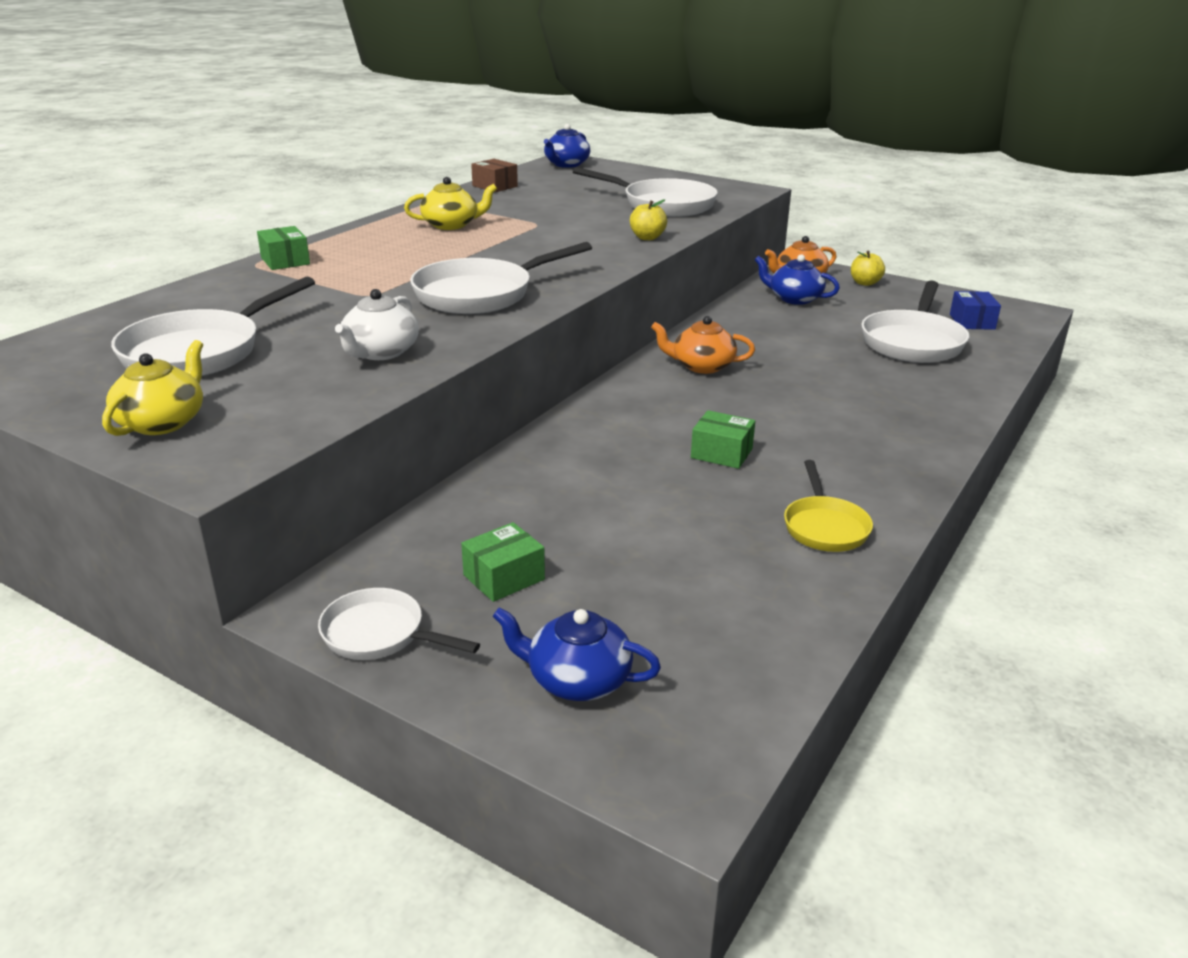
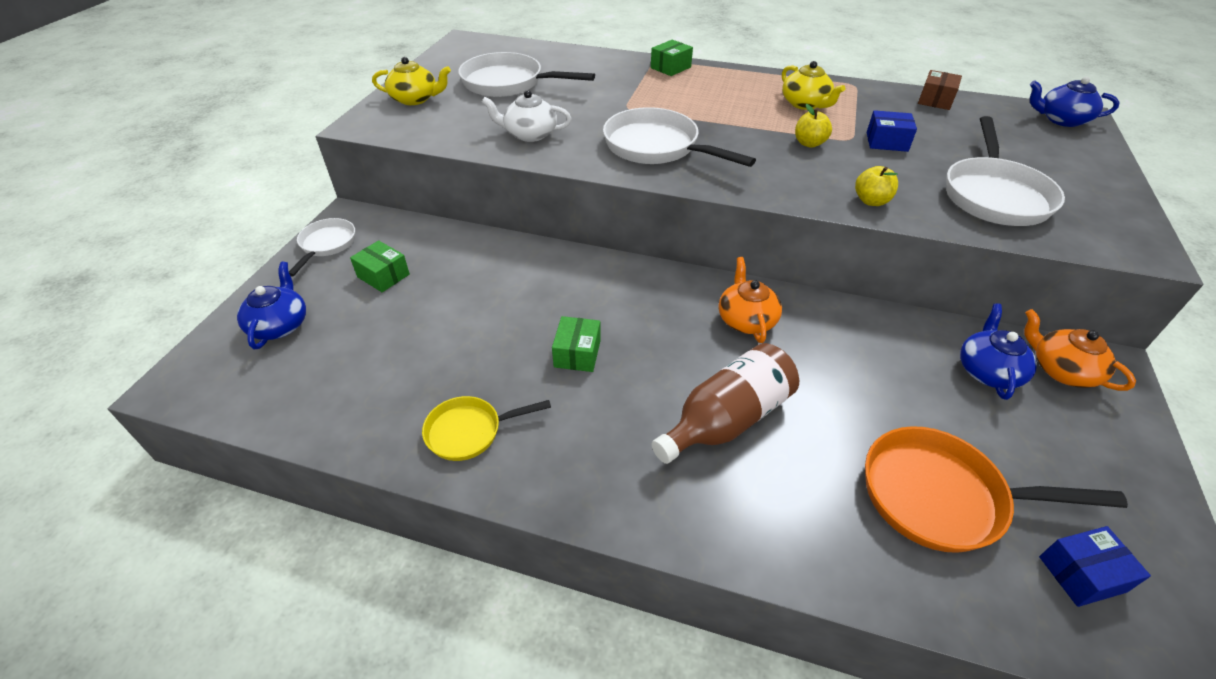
camera: 75 degrees right, 15 degrees up
yellow apple [851,251,885,286] -> yellow apple moved to [795,104,832,148]
white pan [861,280,969,363] -> orange pan [865,426,1128,553]
none -> brown bottle [651,343,799,464]
none -> blue box [867,110,917,152]

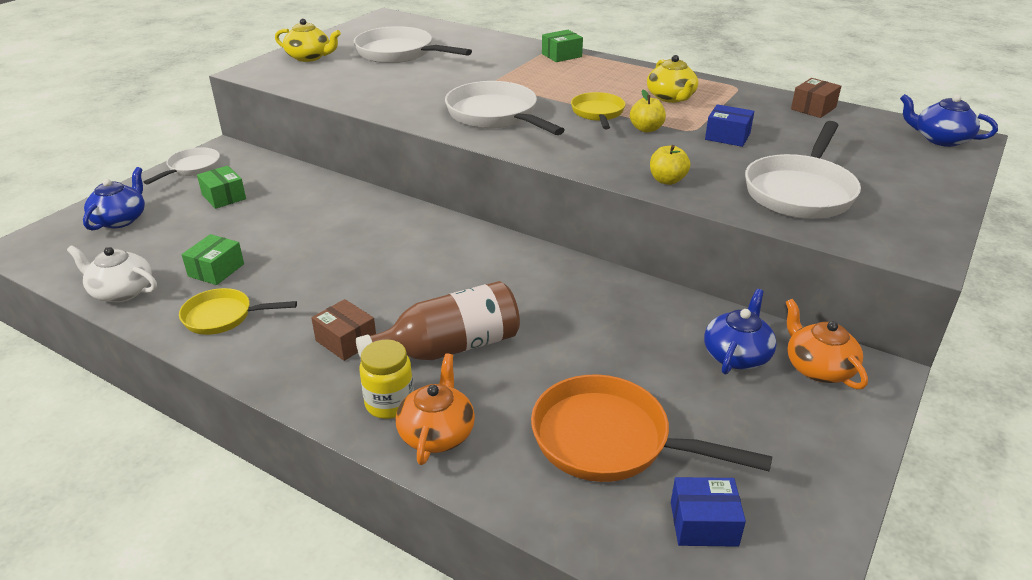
camera: 15 degrees right, 10 degrees down
white teapot [482,90,572,142] -> white teapot moved to [67,245,157,302]
green box [552,316,601,372] -> green box moved to [182,234,244,285]
orange teapot [719,257,782,343] -> orange teapot moved to [396,353,475,465]
none -> brown box [311,299,376,361]
none -> yellow jar [359,340,414,419]
none -> yellow pan [571,92,625,129]

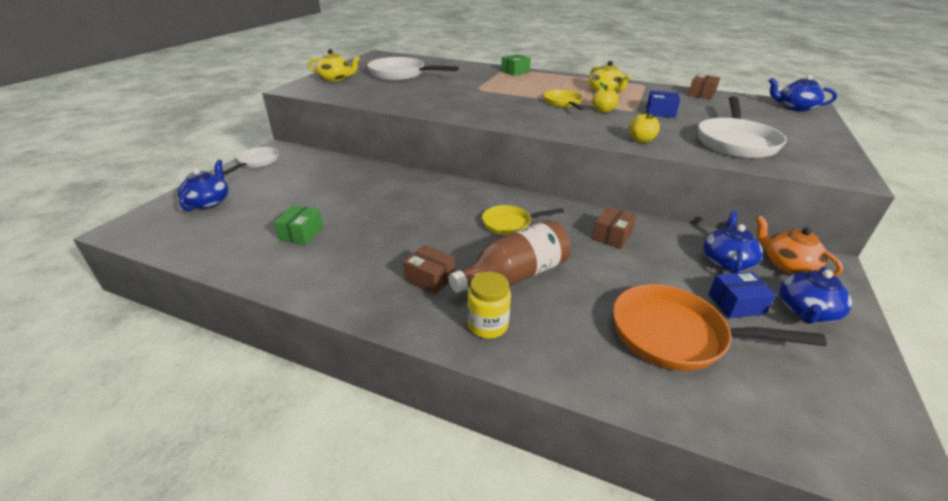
camera: 10 degrees left, 0 degrees up
white teapot [67,245,157,302] -> none
yellow pan [179,288,297,335] -> yellow pan moved to [482,205,564,235]
green box [197,166,246,209] -> none
orange teapot [396,353,475,465] -> none
white pan [445,81,565,135] -> none
blue box [671,477,746,547] -> blue box moved to [708,272,776,318]
none -> brown box [592,207,636,249]
none -> blue teapot [780,266,852,324]

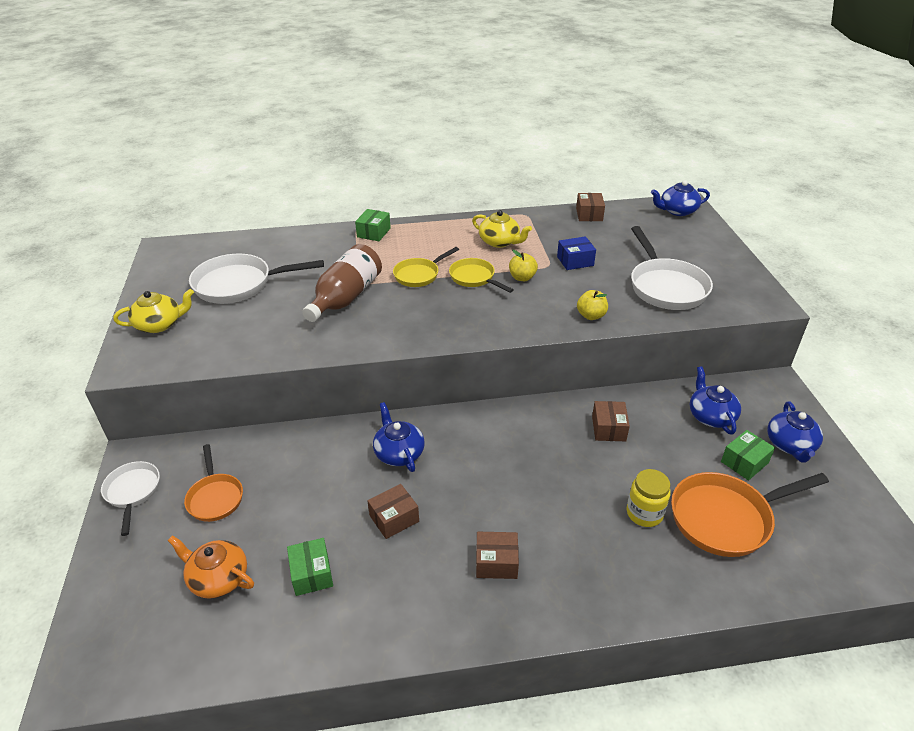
camera: 30 degrees left, 5 degrees up
blue teapot [178,160,228,211] -> blue teapot moved to [373,402,425,472]
brown bottle [449,220,570,293] -> brown bottle moved to [302,244,382,322]
yellow jar [467,272,511,339] -> yellow jar moved to [627,469,671,527]
yellow pan [482,205,564,235] -> yellow pan moved to [393,247,459,287]
blue box [708,272,776,318] -> green box [721,430,775,480]
orange teapot [756,216,843,276] -> orange teapot moved to [168,536,254,599]
none -> orange pan [184,444,243,522]
none -> brown box [367,484,419,539]

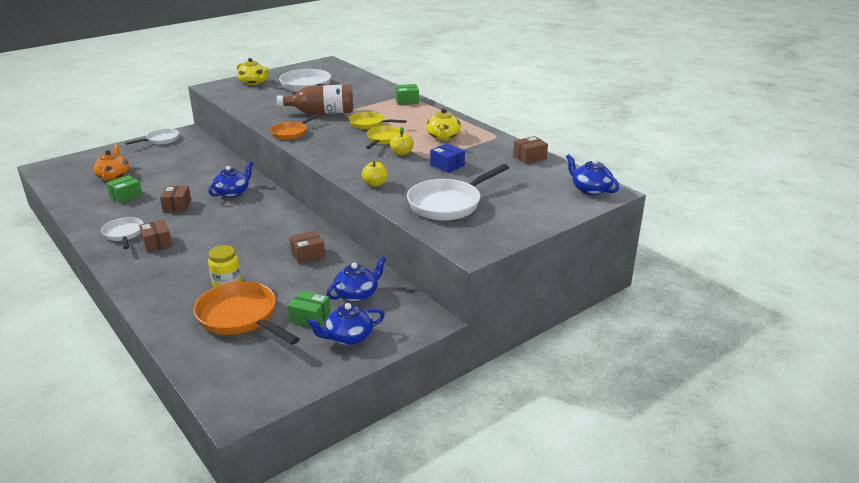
camera: 60 degrees right, 10 degrees down
orange pan [184,444,243,522] -> orange pan moved to [270,113,322,140]
brown box [367,484,419,539] -> brown box turned 60 degrees clockwise [160,186,191,212]
none -> white pan [101,217,144,249]

